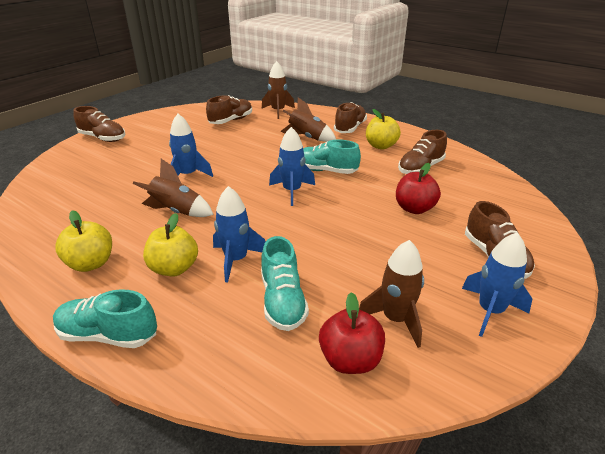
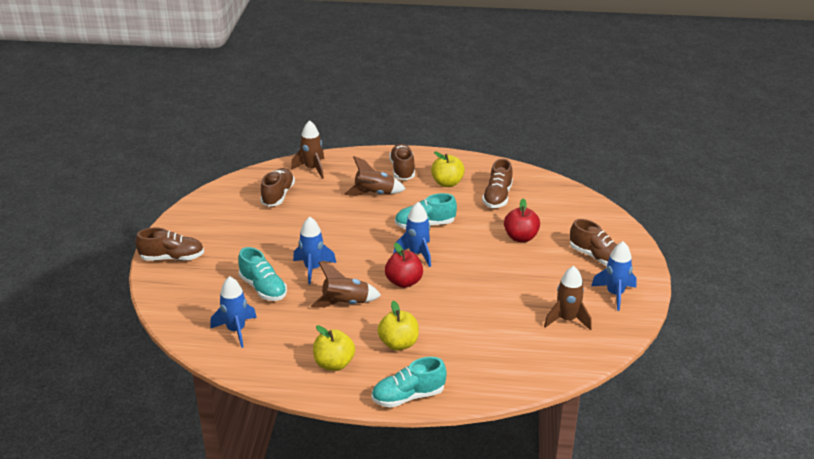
camera: 30 degrees left, 0 degrees up
blue rocket [213,186,266,282] -> blue rocket moved to [210,276,257,348]
turquoise shoe [261,236,309,331] -> turquoise shoe moved to [238,247,287,301]
red apple [319,292,385,374] -> red apple moved to [385,242,423,288]

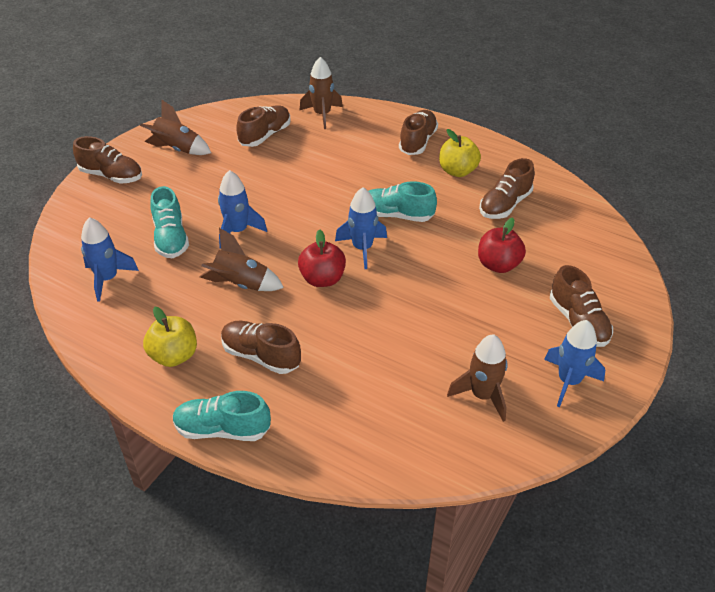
camera: 25 degrees right, 10 degrees up
brown rocket [344,156,405,196] -> brown rocket moved to [140,99,211,155]
yellow apple [377,301,419,351] -> brown shoe [221,321,301,374]

